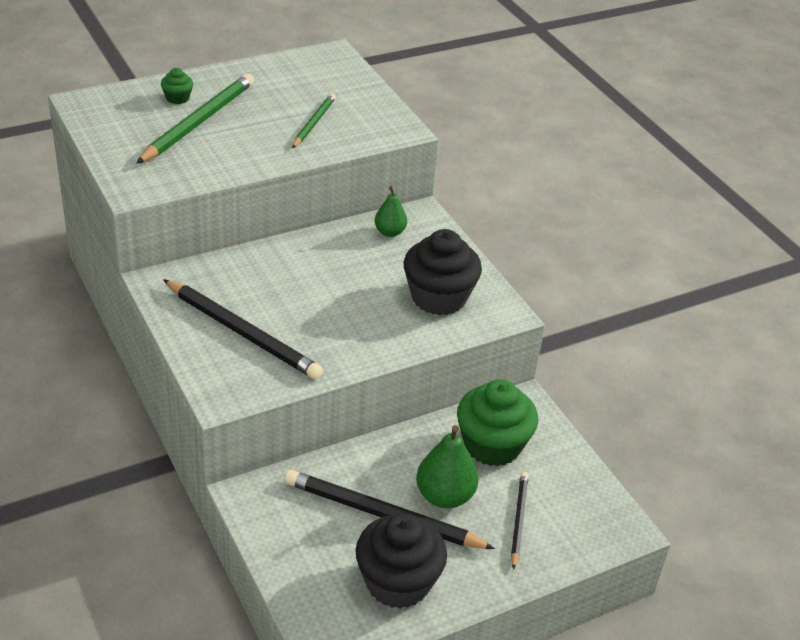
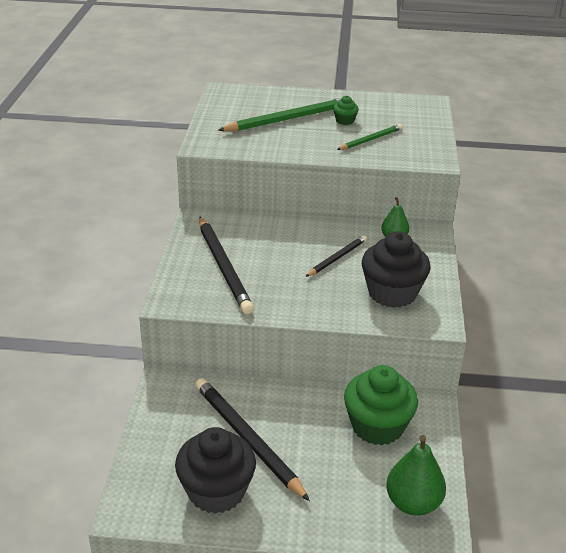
camera: 35 degrees right, 5 degrees down
green cupcake [161,68,193,104] -> green cupcake moved to [333,96,359,125]
green pear [416,425,479,508] -> green pear moved to [386,435,446,516]
black pencil [511,472,529,570] -> black pencil moved to [305,235,367,277]

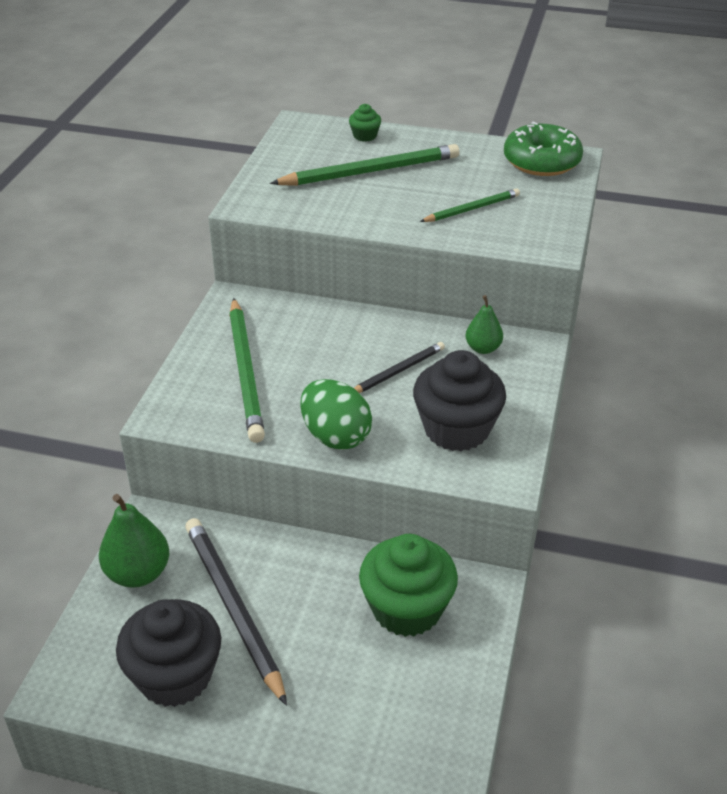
camera: 10 degrees right, 5 degrees up
black pencil [199,216,254,314] -> green pencil [229,298,265,443]
green cupcake [333,96,359,125] -> green cupcake moved to [349,104,381,141]
green pear [386,435,446,516] -> green pear moved to [99,494,169,587]
none -> green egg [300,379,372,450]
none -> green donut [504,122,583,176]

